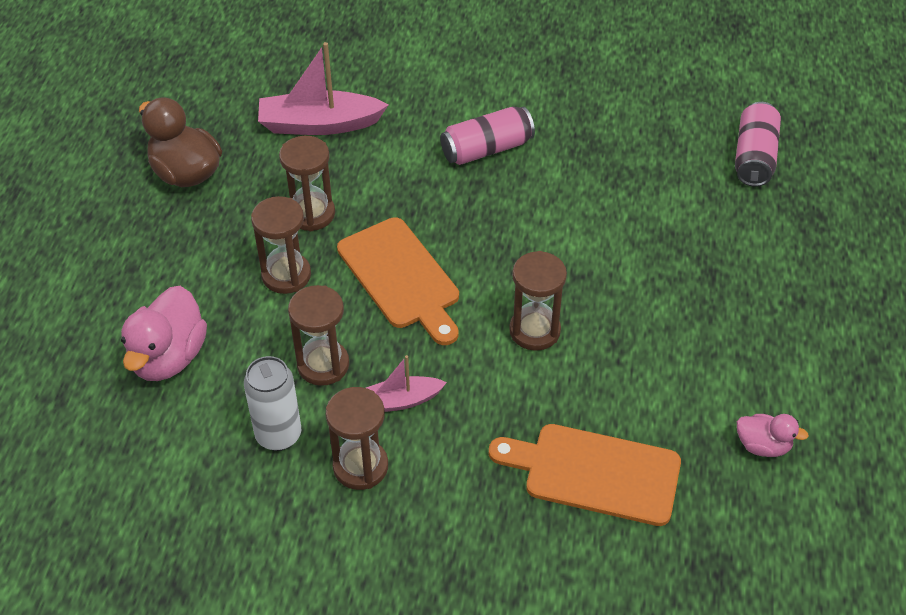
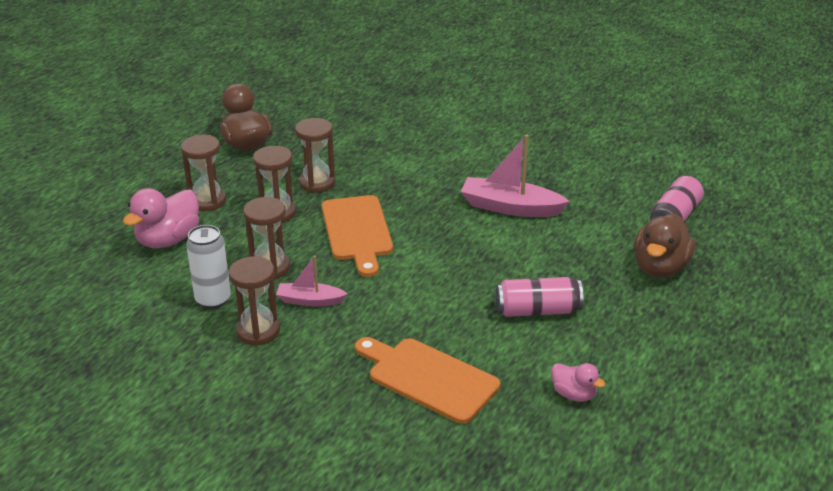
camera: 20 degrees right, 15 degrees down
pink boat [258,42,388,135] -> pink boat moved to [460,134,570,217]
pink can [440,106,535,165] -> pink can moved to [496,277,583,317]
brown hourglass [509,251,567,351] -> brown hourglass moved to [181,135,226,211]
none -> brown duck [634,213,696,278]

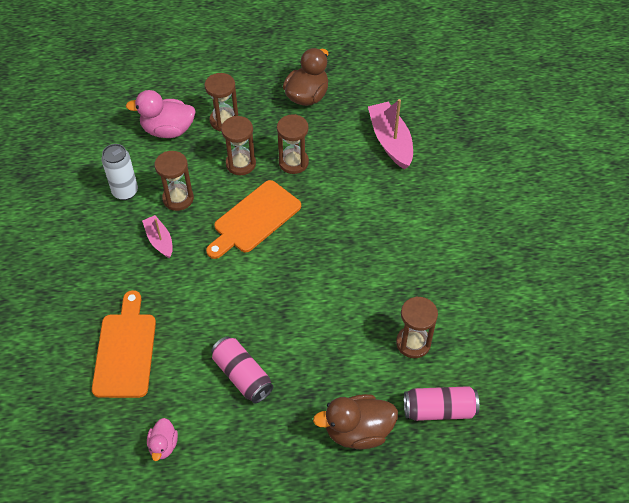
camera: 55 degrees right, 20 degrees up
brown hourglass [229,256,280,346] -> brown hourglass moved to [396,296,438,358]
pink boat [460,134,570,217] -> pink boat moved to [368,99,413,169]

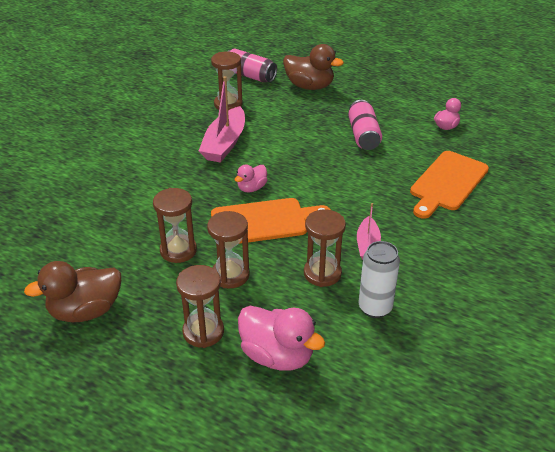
camera: 145 degrees left, 15 degrees down
pink boat [368,99,413,169] -> pink boat moved to [199,76,245,163]
none -> pink duck [235,165,268,192]

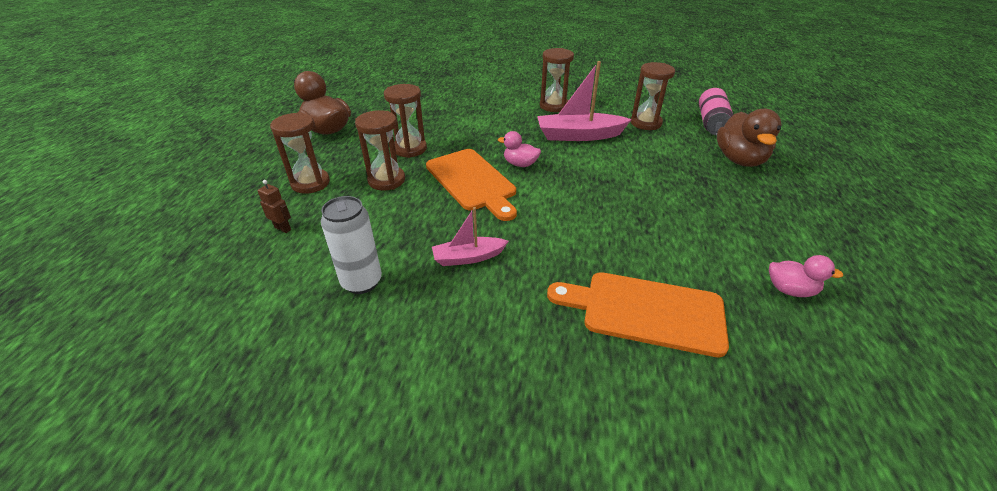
camera: 70 degrees right, 0 degrees up
pink duck [238,306,325,371] -> brown robot [257,180,291,233]
brown hourglass [304,210,346,287] -> brown hourglass moved to [540,48,574,112]
pink can [348,100,382,150] -> none

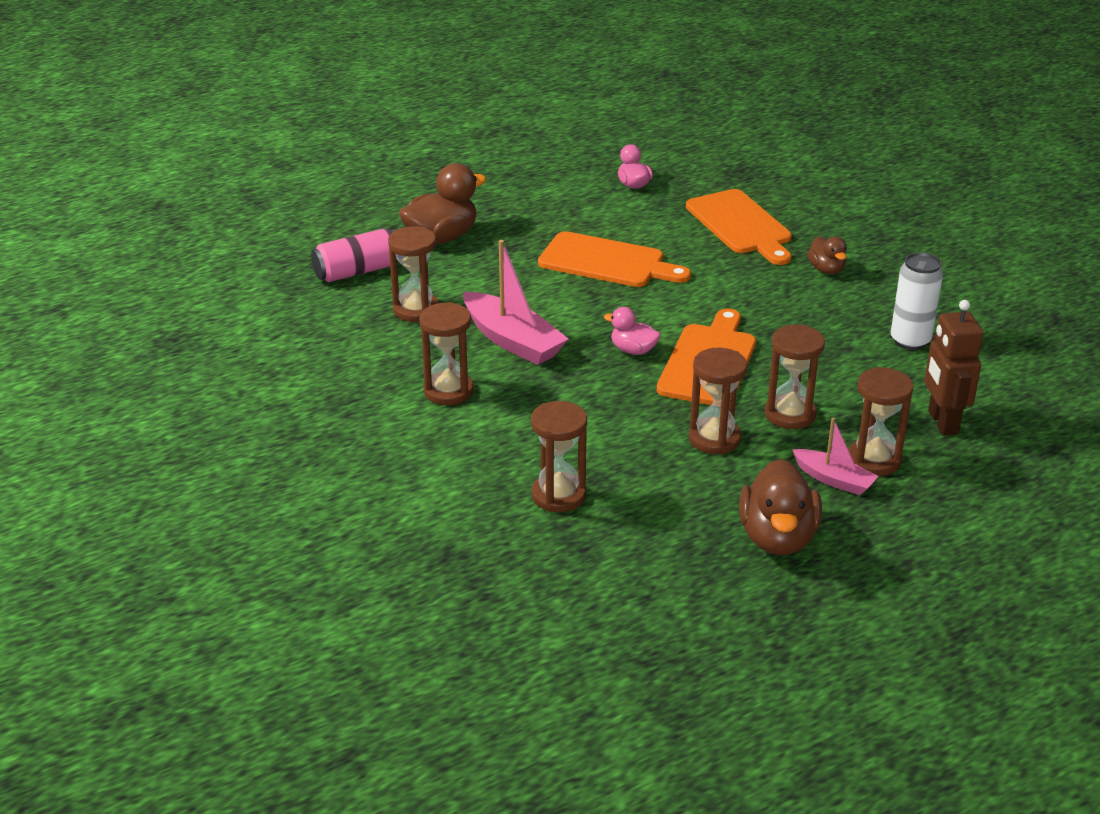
camera: 130 degrees left, 5 degrees down
brown robot [257,180,291,233] -> brown robot [924,300,983,436], size x2.05
pink boat [432,207,509,266] -> pink boat moved to [792,418,879,495]
pink duck [498,131,541,167] -> pink duck turned 135 degrees clockwise [604,307,661,355]
none -> brown hourglass [531,401,587,512]
none -> orange cutting board [538,231,691,287]
none -> brown duck [807,236,847,274]

